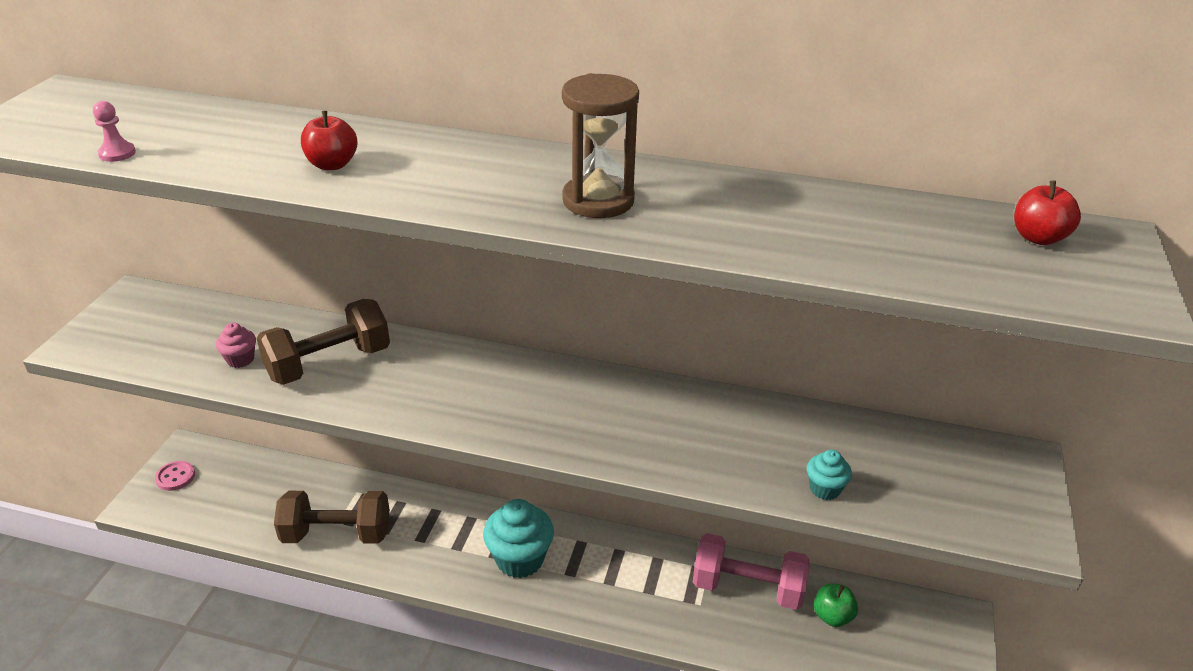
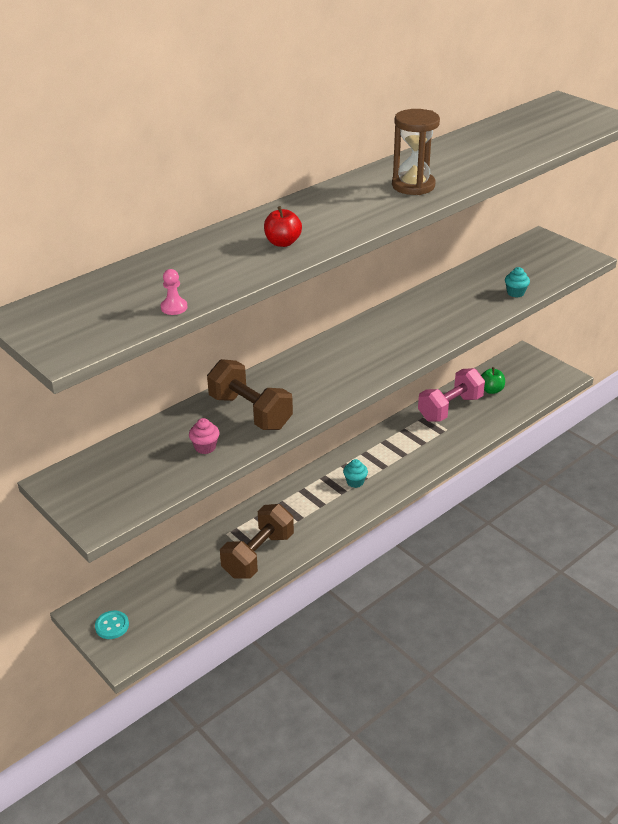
camera: 55 degrees left, 0 degrees up
pink button [155,461,195,491] -> turquoise button [95,611,129,639]
brown dumbbell [257,299,390,385] -> brown dumbbell turned 45 degrees counterclockwise [207,359,293,430]
turquoise cupcake [483,499,554,578] -> turquoise cupcake [343,459,368,488], size x0.50
red apple [1014,180,1081,245] -> none

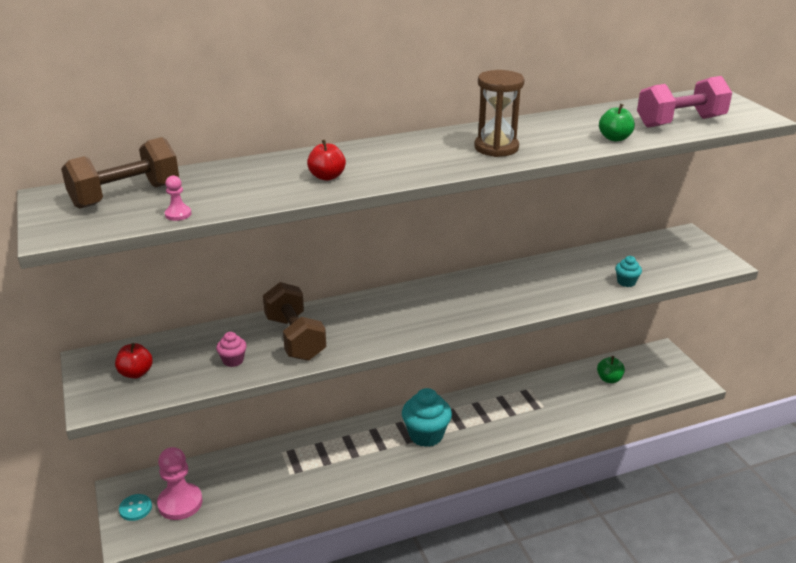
camera: 20 degrees right, 5 degrees down
brown dumbbell [220,504,294,579] -> brown dumbbell moved to [61,137,179,208]
turquoise cupcake [343,459,368,488] -> turquoise cupcake [402,388,452,447], size x2.01
pink dumbbell [418,368,485,421] -> pink dumbbell moved to [637,76,732,128]
none -> red apple [115,343,153,379]
none -> pink pawn [157,447,203,520]
none -> green apple [599,104,635,141]

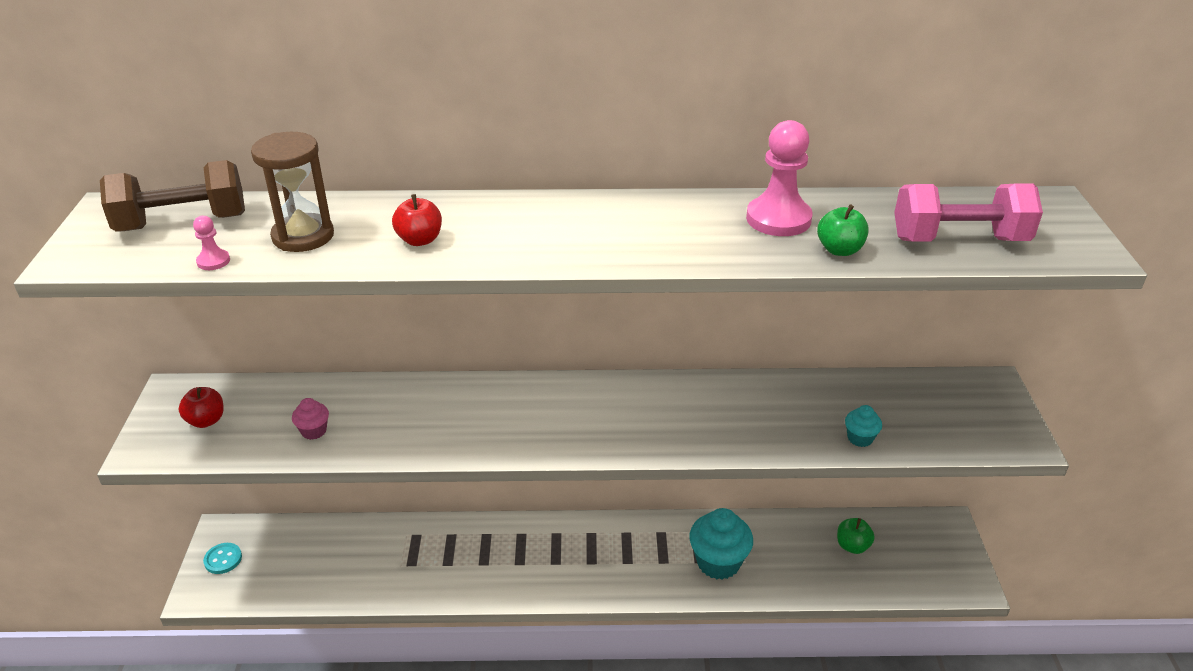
camera: 20 degrees right, 5 degrees up
pink pawn [157,447,203,520] -> pink pawn moved to [746,120,813,236]
brown dumbbell [263,282,326,361] -> none
turquoise cupcake [402,388,452,447] -> turquoise cupcake moved to [689,508,753,580]
brown hourglass [474,70,525,157] -> brown hourglass moved to [251,132,334,252]

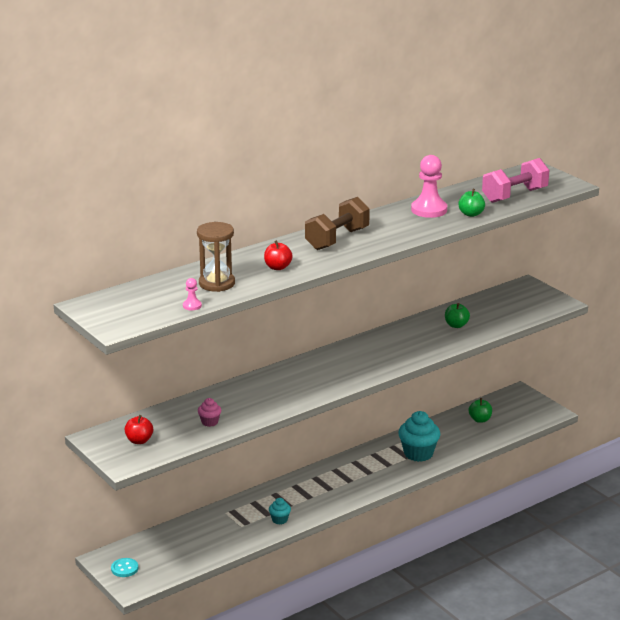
camera: 35 degrees left, 10 degrees down
brown dumbbell [100,160,245,232] -> brown dumbbell moved to [305,197,370,250]
turquoise cupcake [845,405,882,447] -> turquoise cupcake moved to [269,498,291,524]
none -> green apple [445,303,470,328]

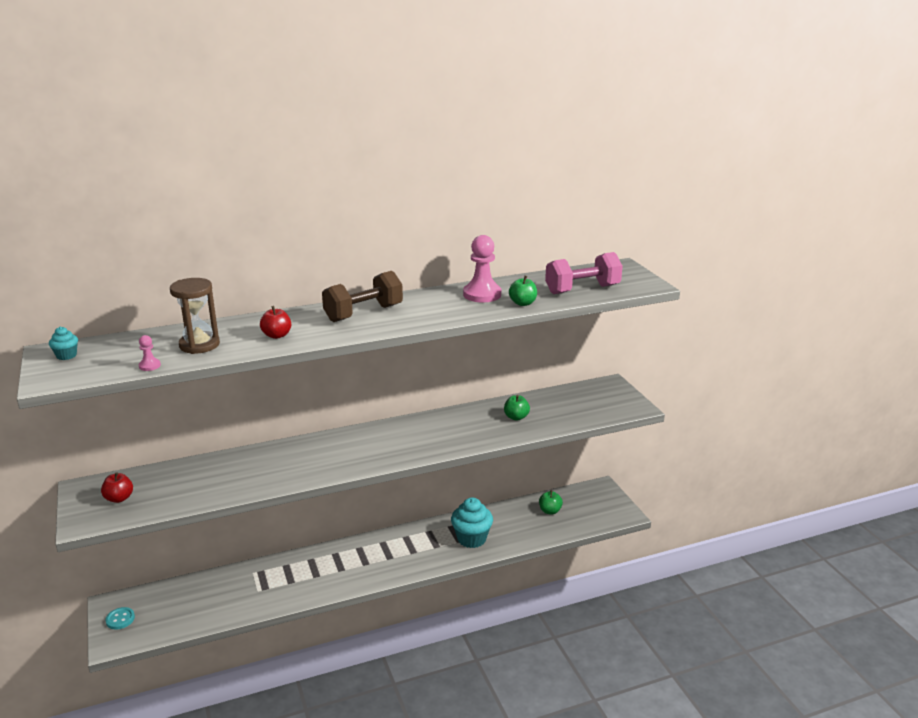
camera: 15 degrees right, 0 degrees up
pink cupcake [198,398,221,427] -> none
turquoise cupcake [269,498,291,524] -> turquoise cupcake moved to [49,327,78,360]

